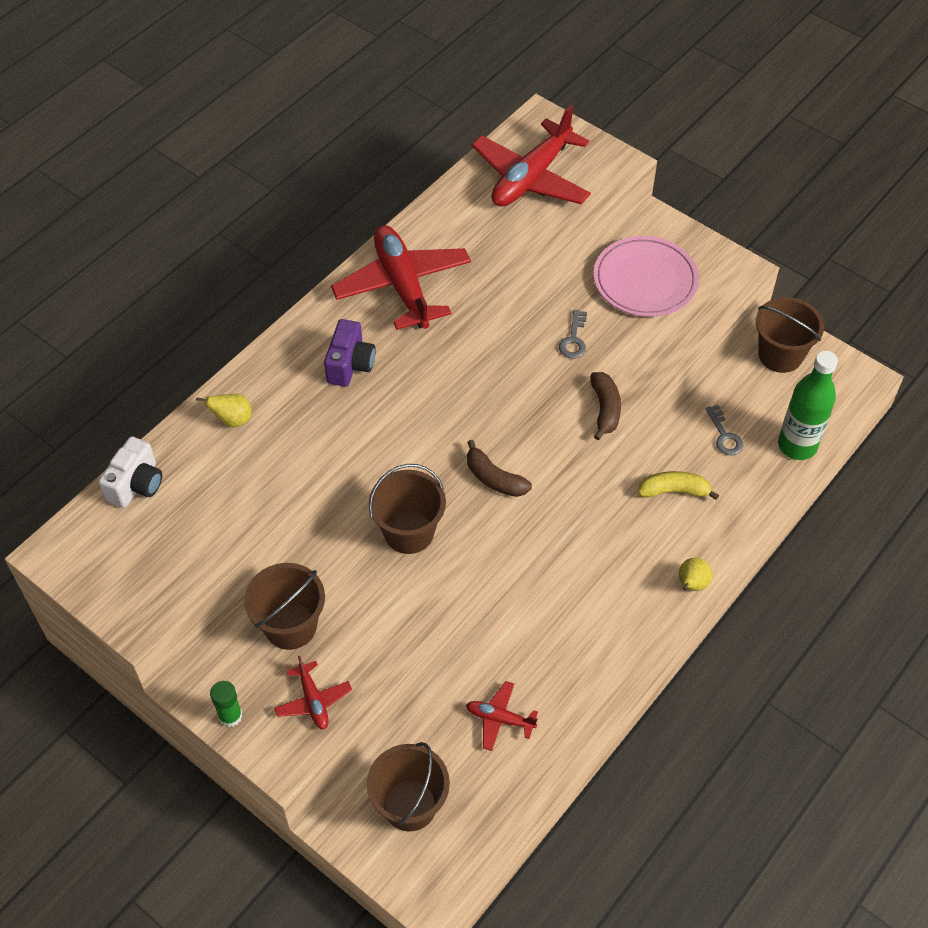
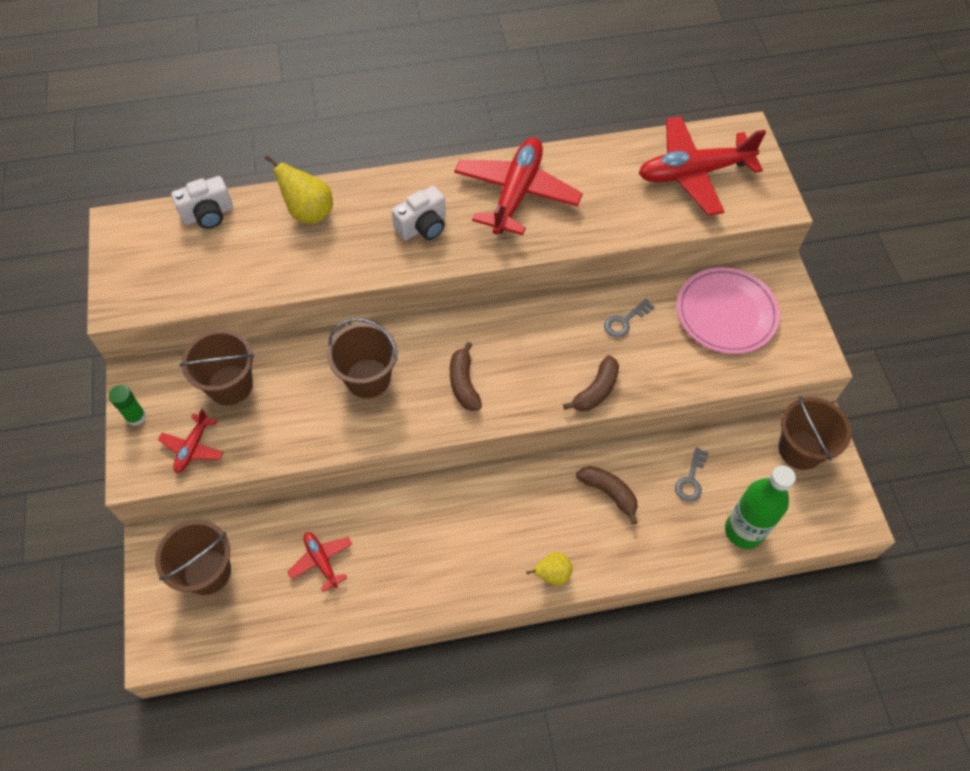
camera: 40 degrees right, 5 degrees up
yellow pear [196,394,252,427] -> yellow pear [265,155,333,224], size x1.58
purple camera [324,319,376,387] -> white camera [392,186,446,240]
yellow banana [638,471,719,500] -> brown banana [576,466,638,525]

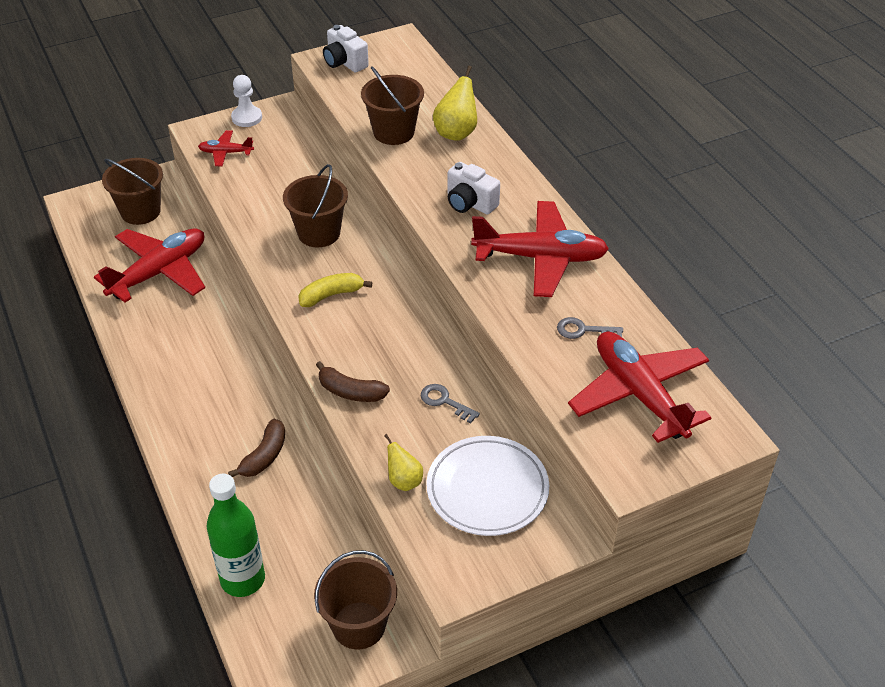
camera: 75 degrees right, 15 degrees down
green glue stick [109,385,146,426] -> white pawn [231,75,262,127]
white camera [171,176,233,229] -> white camera moved to [323,25,369,73]
brown bucket [179,329,254,405] -> brown bucket moved to [361,66,424,145]
red plane [287,532,352,592] -> red plane [94,229,205,303], size x2.08
brown banana [450,342,482,411] -> yellow banana [298,273,373,307]
yellow pear [527,552,573,585] -> yellow pear moved to [384,434,423,491]
grey key [675,447,709,502] -> grey key moved to [557,317,623,339]
pink plate [677,267,780,354] -> white plate [426,436,549,536]

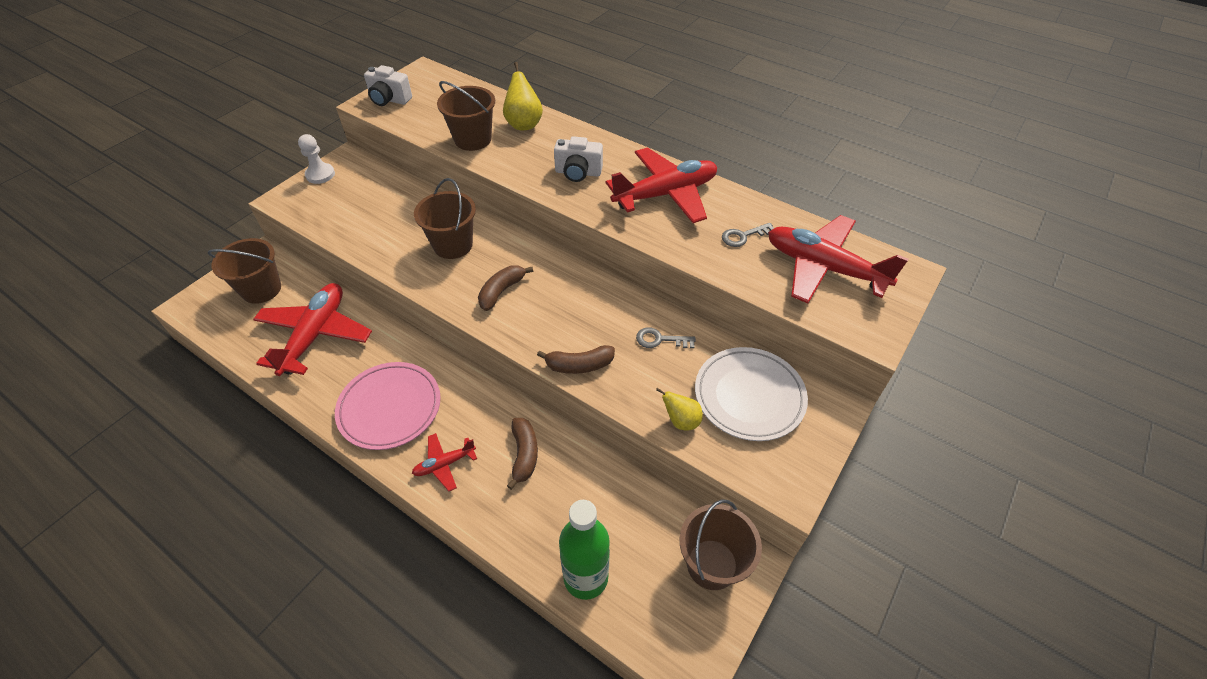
camera: 30 degrees left, 5 degrees up
red plane [198,130,254,167] -> red plane moved to [412,433,477,492]
yellow banana [298,273,373,307] -> brown banana [478,265,533,311]
none -> pink plate [335,362,441,450]

